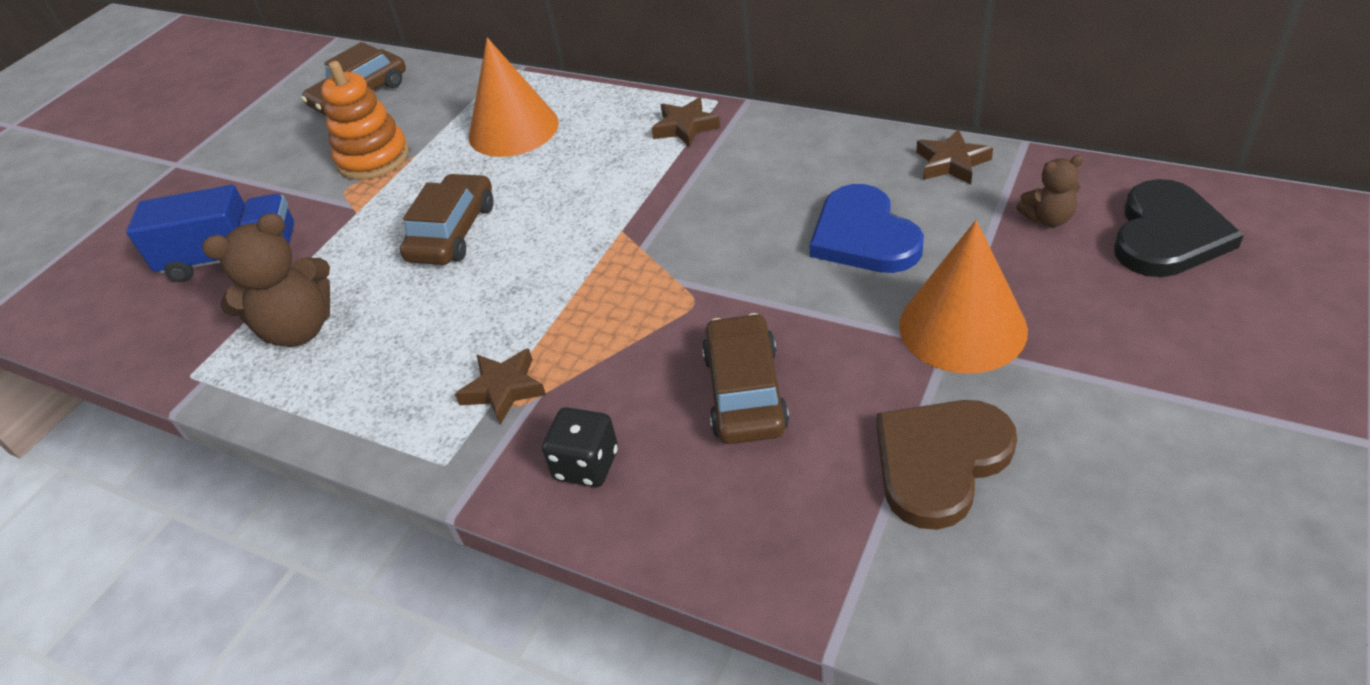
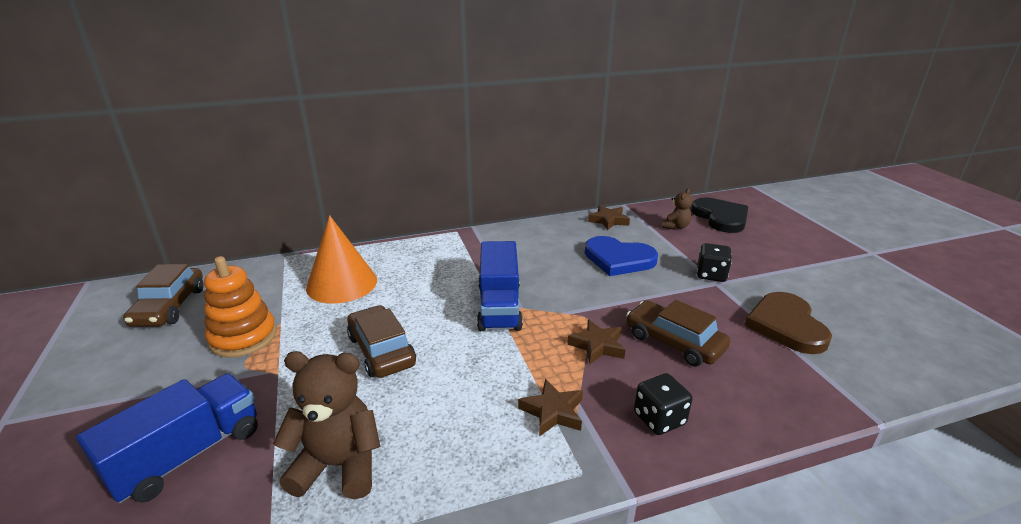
camera: 50 degrees left, 15 degrees down
brown teddy bear [202,213,330,347] -> brown teddy bear turned 105 degrees counterclockwise [273,351,381,499]
brown star [652,97,720,147] -> brown star moved to [567,319,625,364]
orange cone [899,220,1028,374] -> black dice [697,243,732,282]
none -> blue truck [477,241,523,331]

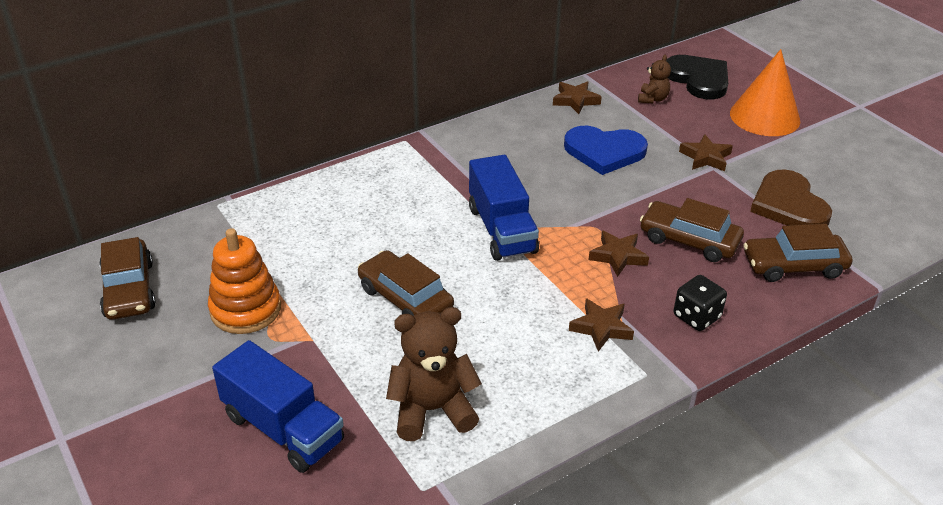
camera: 15 degrees left, 10 degrees up
blue truck [76,374,258,503] -> blue truck turned 105 degrees clockwise [212,340,344,473]
orange cone [306,215,377,304] -> orange cone moved to [730,49,800,136]
black dice [697,243,732,282] -> brown star [679,134,733,171]
none -> brown car [743,224,853,282]

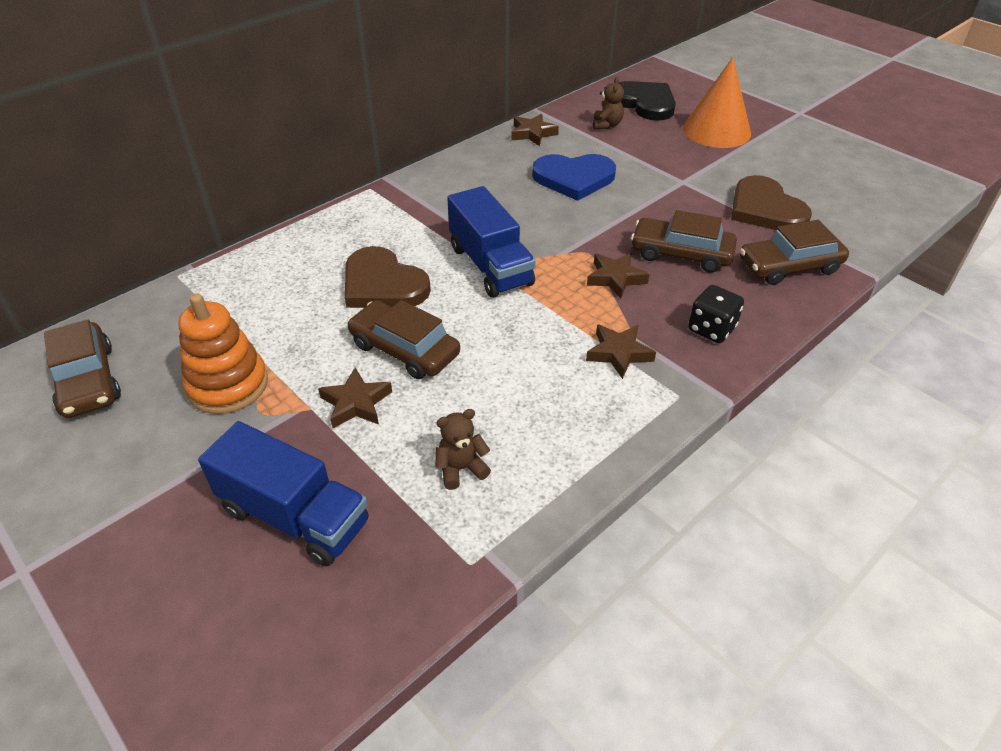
camera: 10 degrees left, 5 degrees up
brown teddy bear [386,307,482,441] -> brown teddy bear [436,409,491,490], size x0.53
brown star [679,134,733,171] -> brown star moved to [318,368,392,428]
none -> brown heart [345,246,431,308]

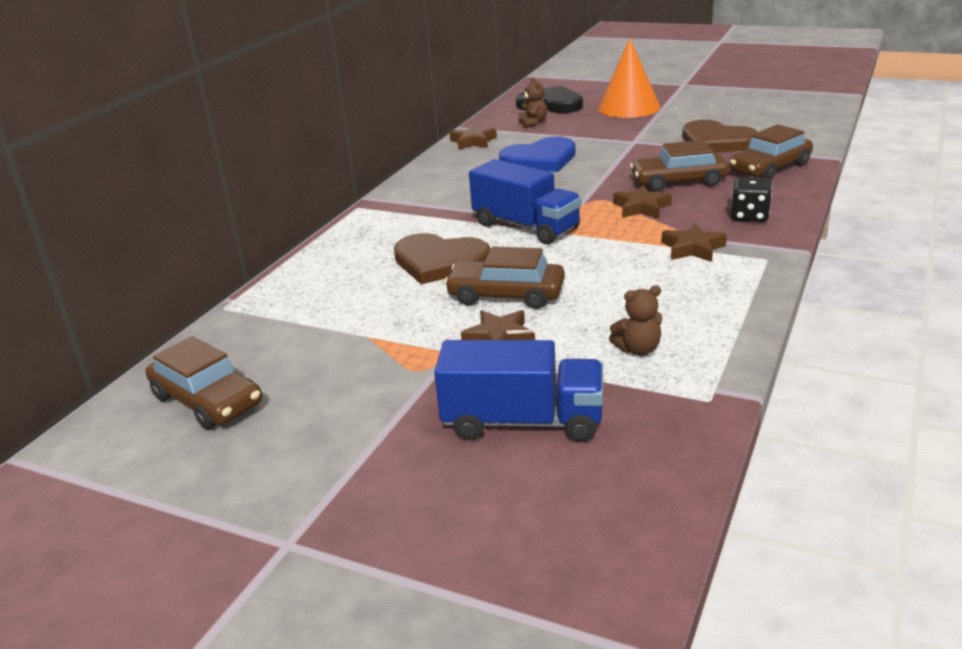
camera: 20 degrees left, 15 degrees down
orange stacking toy [178,294,268,414] -> none
brown teddy bear [436,409,491,490] -> brown teddy bear turned 150 degrees counterclockwise [609,285,662,355]

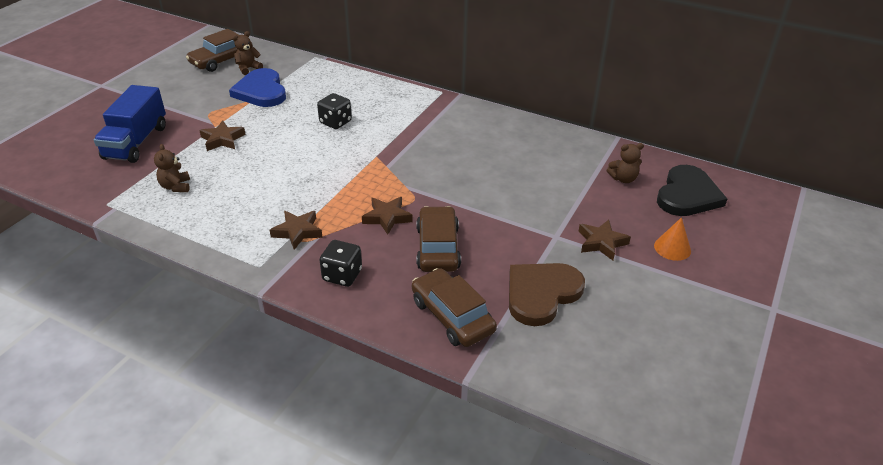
camera: 90 degrees right, 10 degrees up
brown heart [394,233,490,284] -> black dice [317,93,352,129]
brown car [444,246,565,309] -> none
brown star [449,125,497,150] -> brown star moved to [578,220,631,260]
blue truck [469,159,582,244] -> none
blue heart [499,137,576,172] -> blue heart moved to [229,68,286,107]
orange cone [598,38,661,118] -> orange cone [654,217,691,261], size x0.50
none -> brown teddy bear [232,31,263,75]

